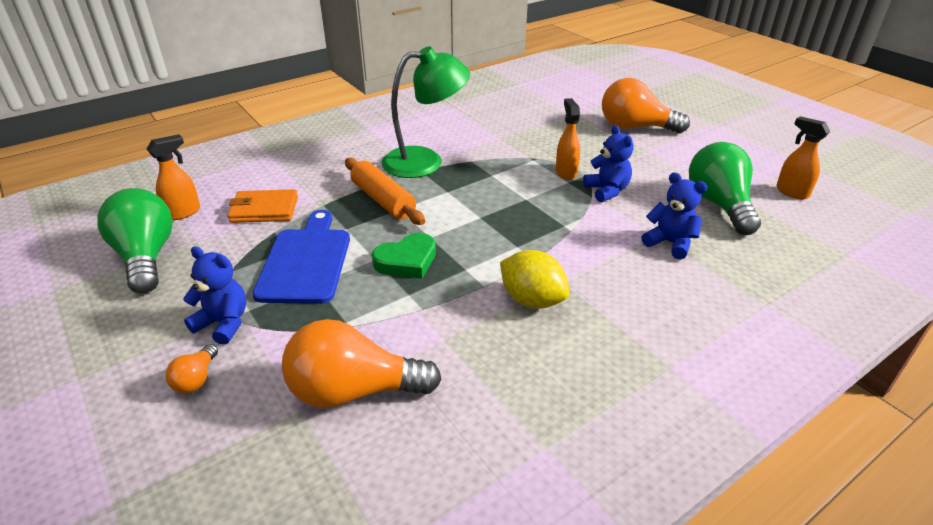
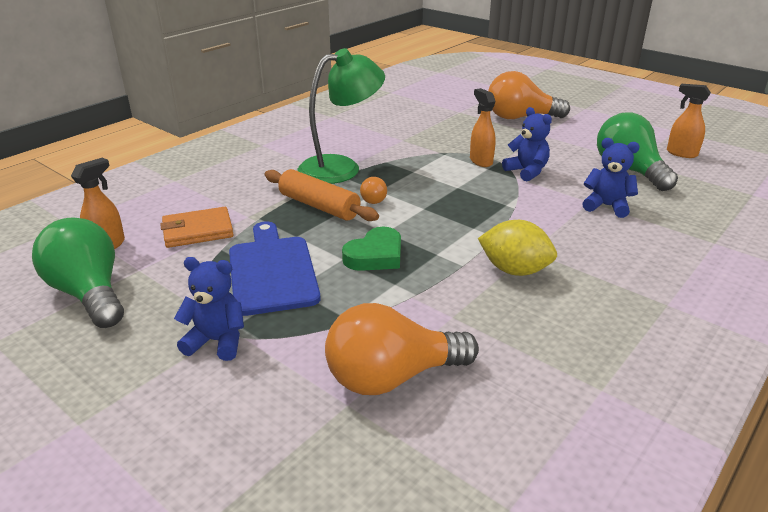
camera: 15 degrees left, 5 degrees down
orange light bulb [165,344,218,393] -> orange light bulb moved to [360,177,387,204]

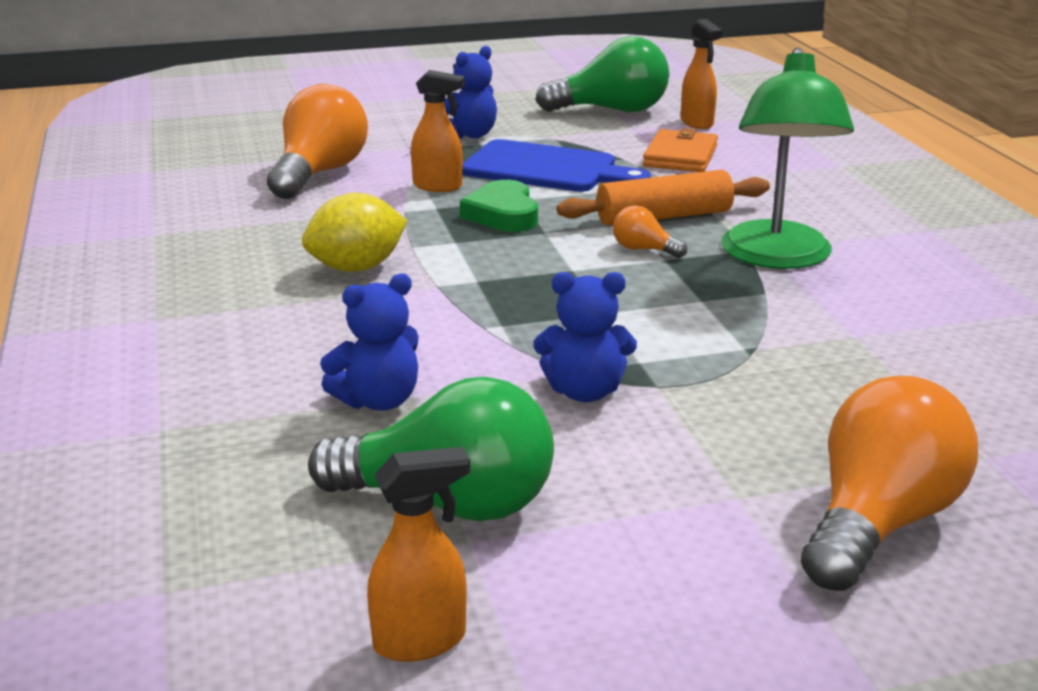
camera: 125 degrees right, 5 degrees down
orange spray bottle [470,88,496,167] -> orange spray bottle moved to [411,70,465,192]

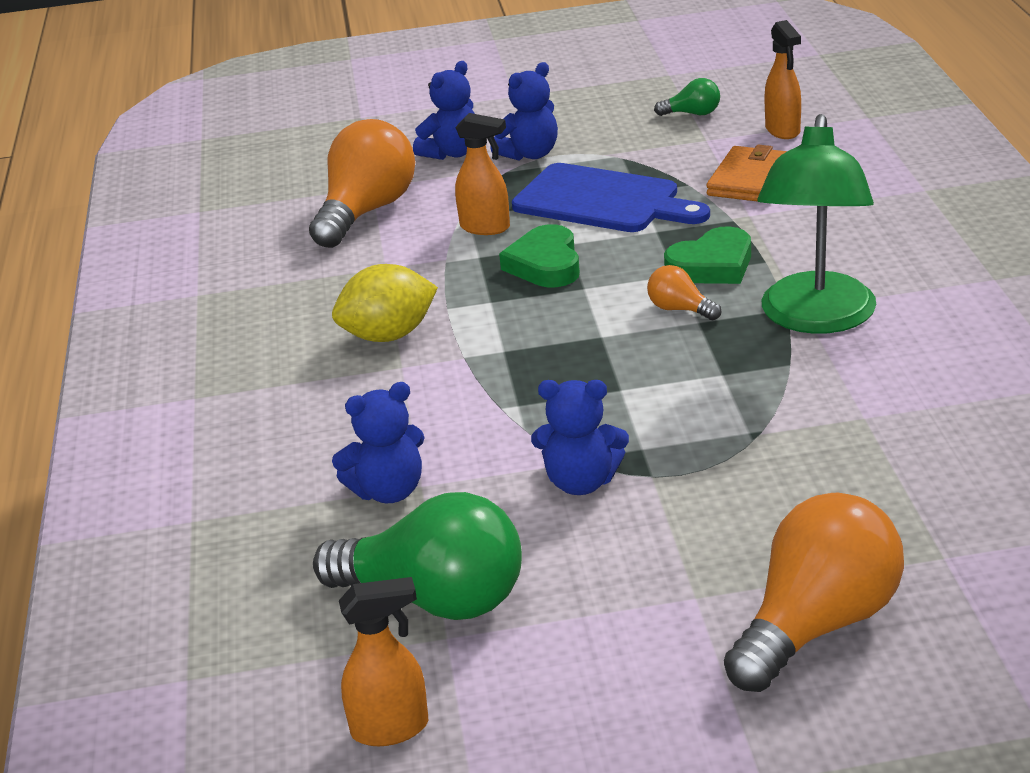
camera: 10 degrees right, 5 degrees up
green light bulb [535,36,669,112] -> green light bulb [654,78,720,116], size x0.45
orange rolling pin [557,170,770,226] -> green heart [664,226,751,284]
none -> blue teddy bear [413,61,475,160]

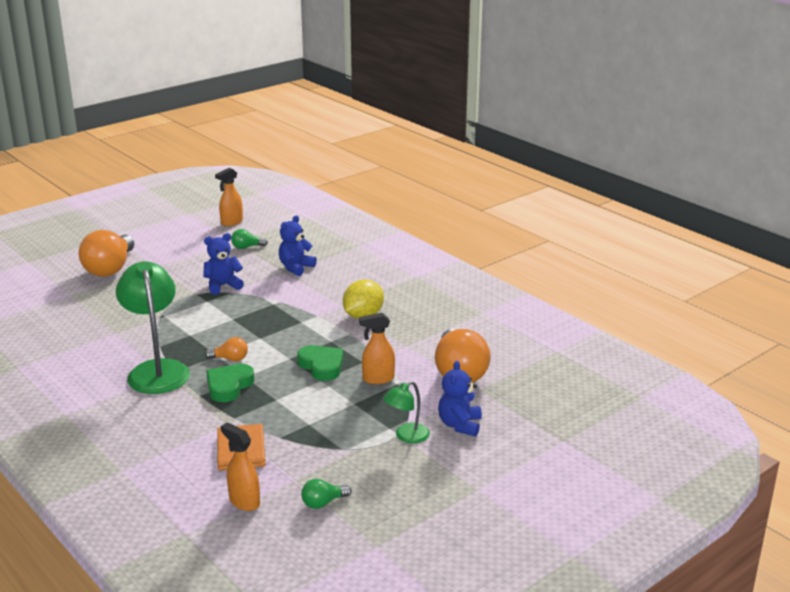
camera: 145 degrees right, 5 degrees down
green light bulb [313,492,522,620] -> green light bulb [231,229,268,249], size x0.45
blue teddy bear [490,62,558,160] -> green lamp [383,381,430,443]
blue cutting board [512,163,710,232] -> none

